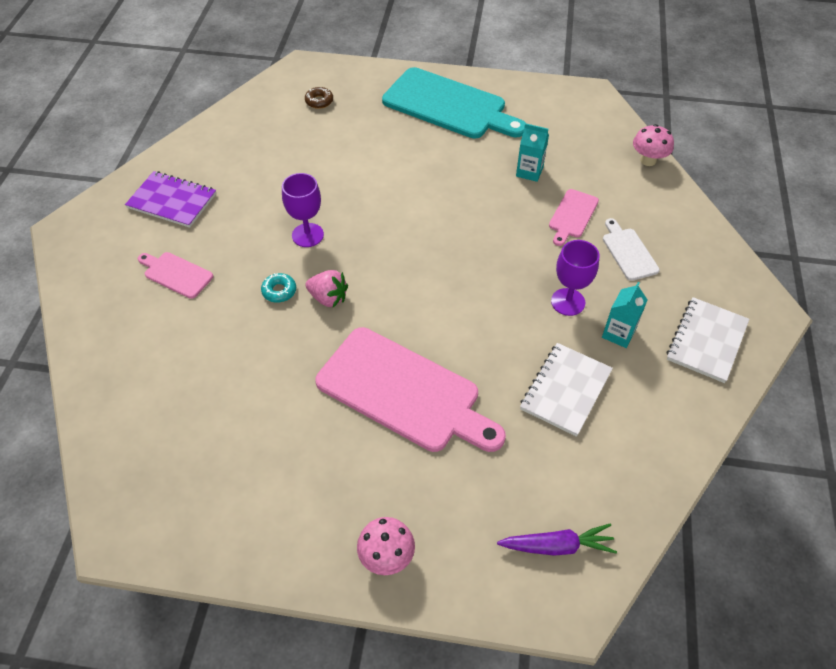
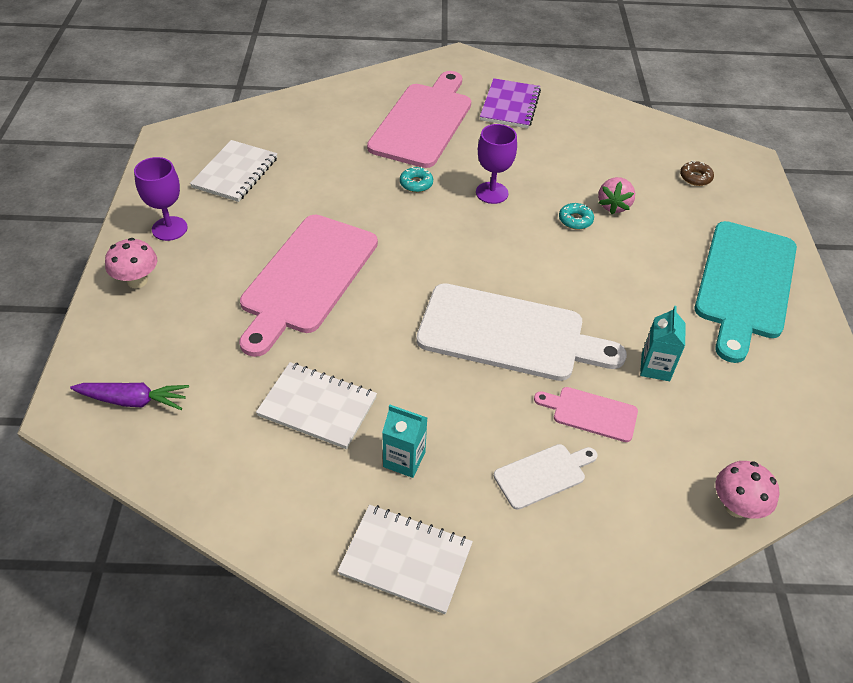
camera: 80 degrees right, 5 degrees down
pink cutting board [138,252,213,299] -> pink cutting board [367,71,471,168], size x2.14
pink strawberry [305,270,348,307] -> pink strawberry moved to [598,177,635,214]
purple carrot [497,524,617,556] -> purple carrot turned 75 degrees counterclockwise [70,383,189,410]
purple goblet [551,240,599,316] -> purple goblet moved to [134,157,188,241]
none -> white notebook [190,140,277,202]
none -> white cutting board [416,283,627,381]
none -> turquoise donut [559,203,594,230]

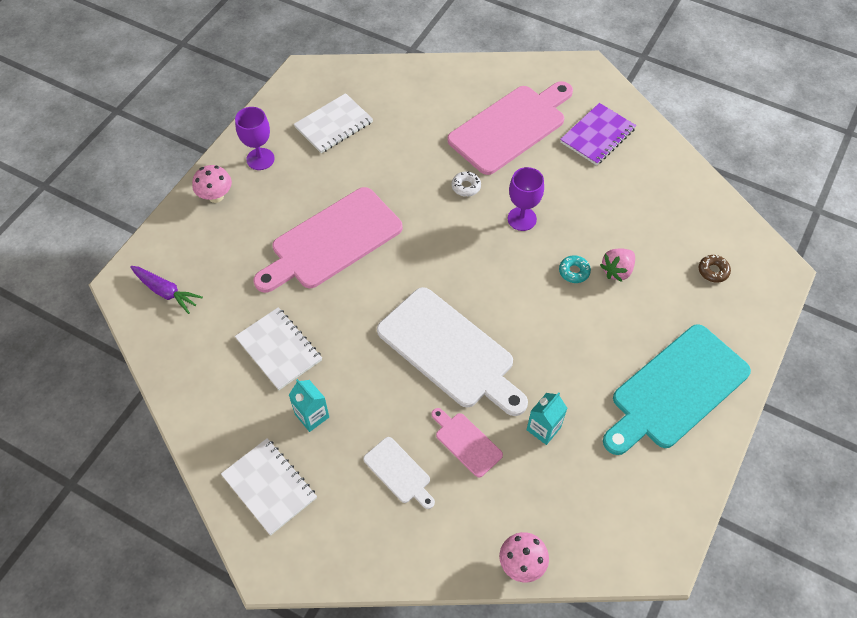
camera: 30 degrees right, 10 degrees up
turquoise donut [400,167,433,192] -> white donut [452,171,481,197]
white cutting board [494,444,597,510] -> white cutting board turned 45 degrees clockwise [363,437,435,509]

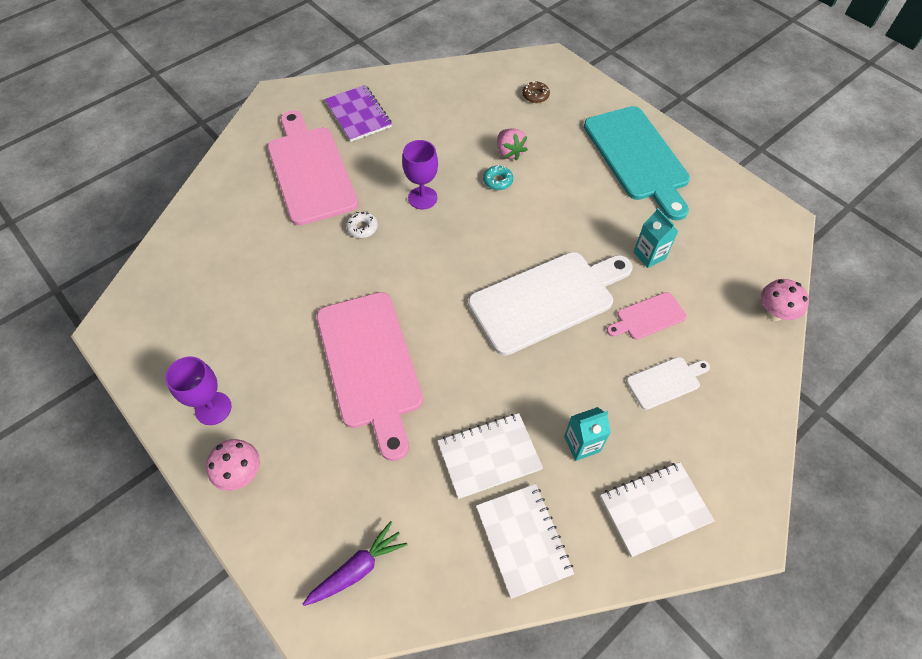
camera: 70 degrees left, 0 degrees up
white notebook [294,93,373,153] -> white notebook moved to [476,484,574,599]

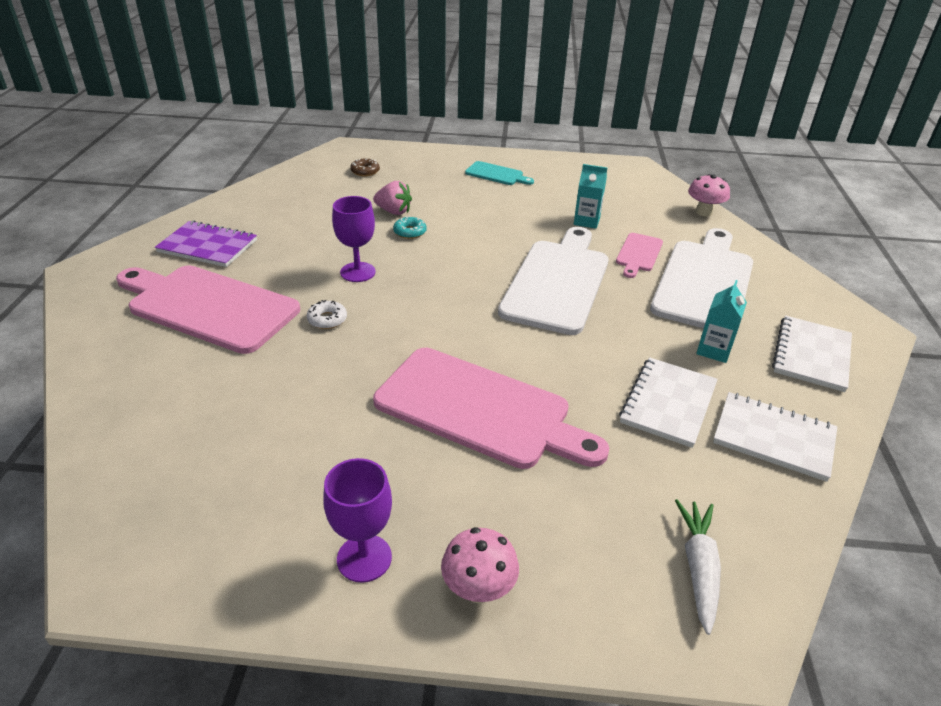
camera: 45 degrees left, 20 degrees down
purple carrot [303,521,408,606] -> white carrot [675,499,721,635]
turquoise cutting board [584,106,690,221] -> turquoise cutting board [465,161,534,185], size x0.47
white cutting board [626,357,710,410] -> white cutting board [650,228,753,328], size x2.14

